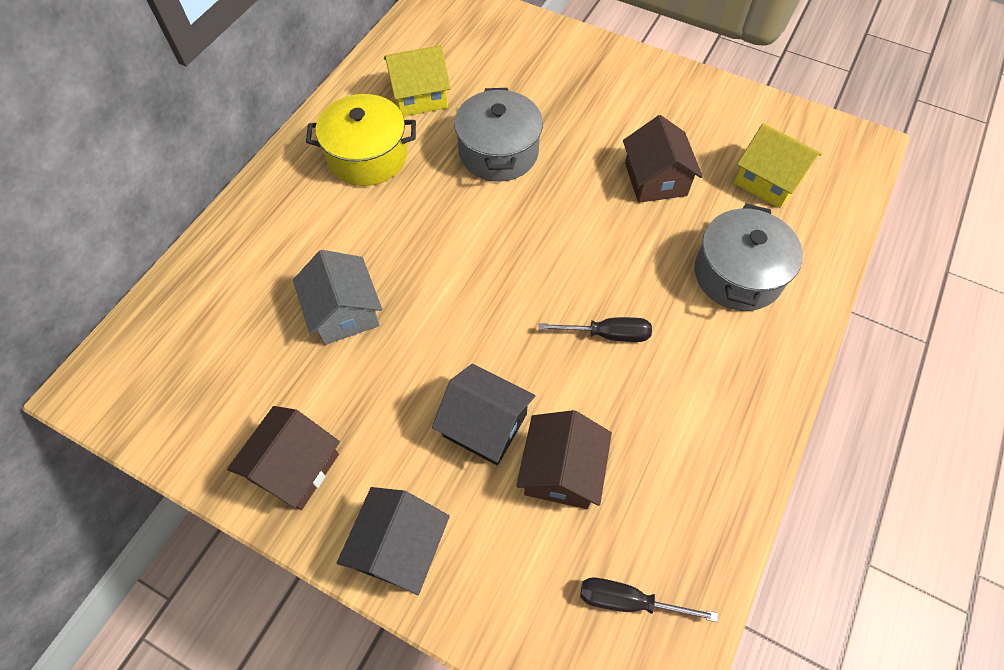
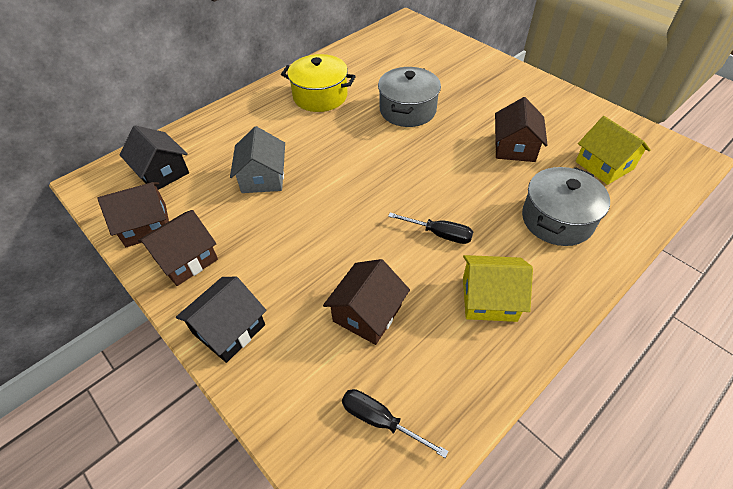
camera: 20 degrees right, 10 degrees down
yellow house [384,45,451,116] -> yellow house moved to [463,255,533,322]
black house [432,364,535,465] -> black house moved to [119,125,189,190]
none -> brown house [98,182,169,247]

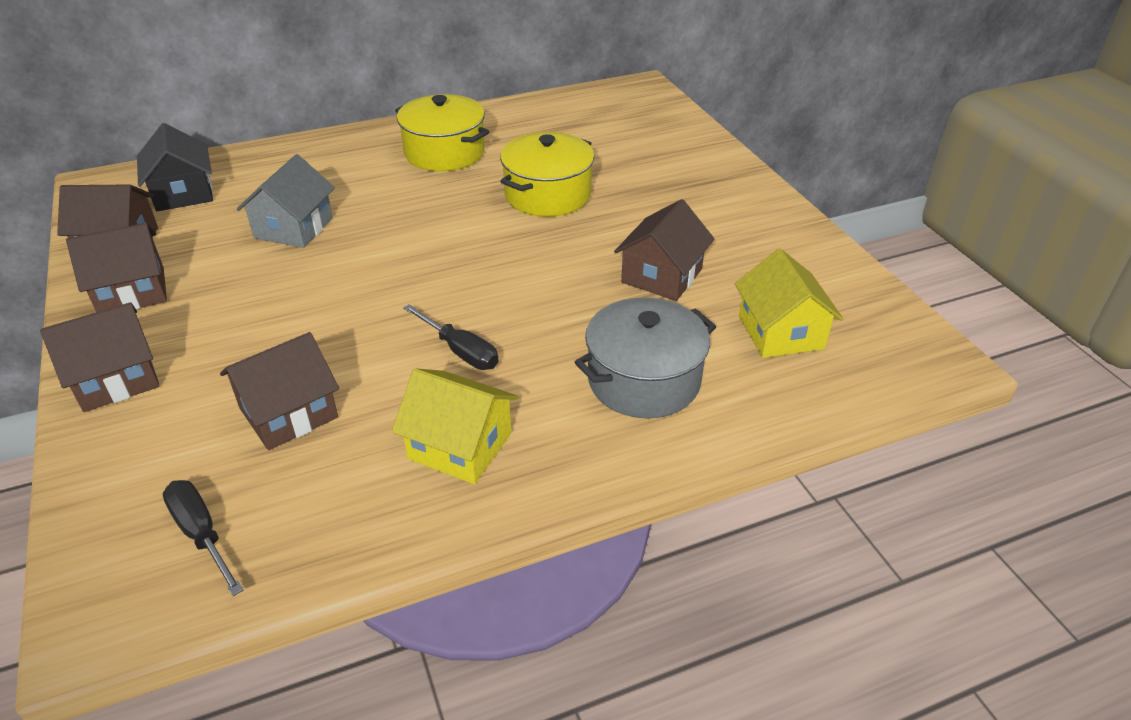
camera: 20 degrees right, 10 degrees down
black house [176,277,267,363] -> brown house [40,302,160,412]
grey pot [378,67,441,127] -> yellow pot [500,132,595,217]

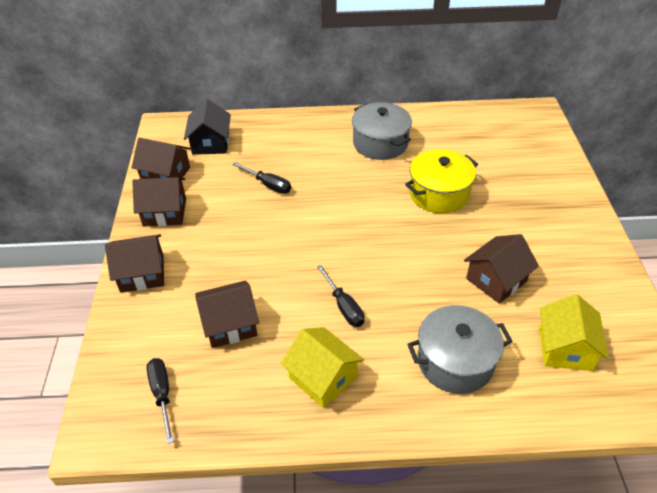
camera: 20 degrees right, 5 degrees up
grey house [237,154,335,248] -> black screwdriver [233,162,291,194]
yellow pot [395,94,489,171] -> grey pot [352,102,412,160]

